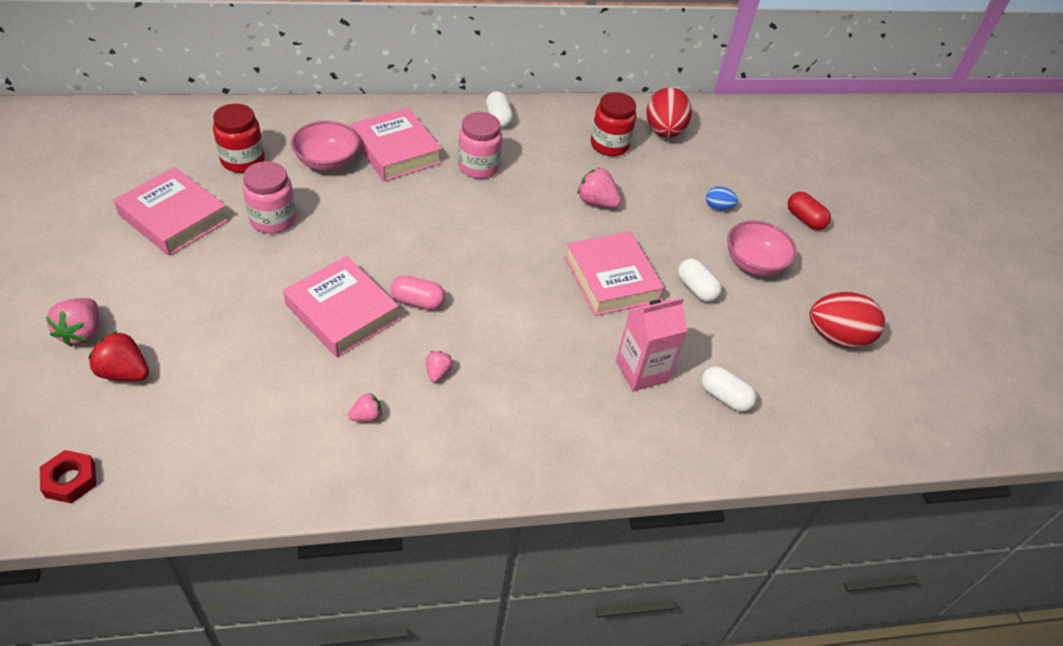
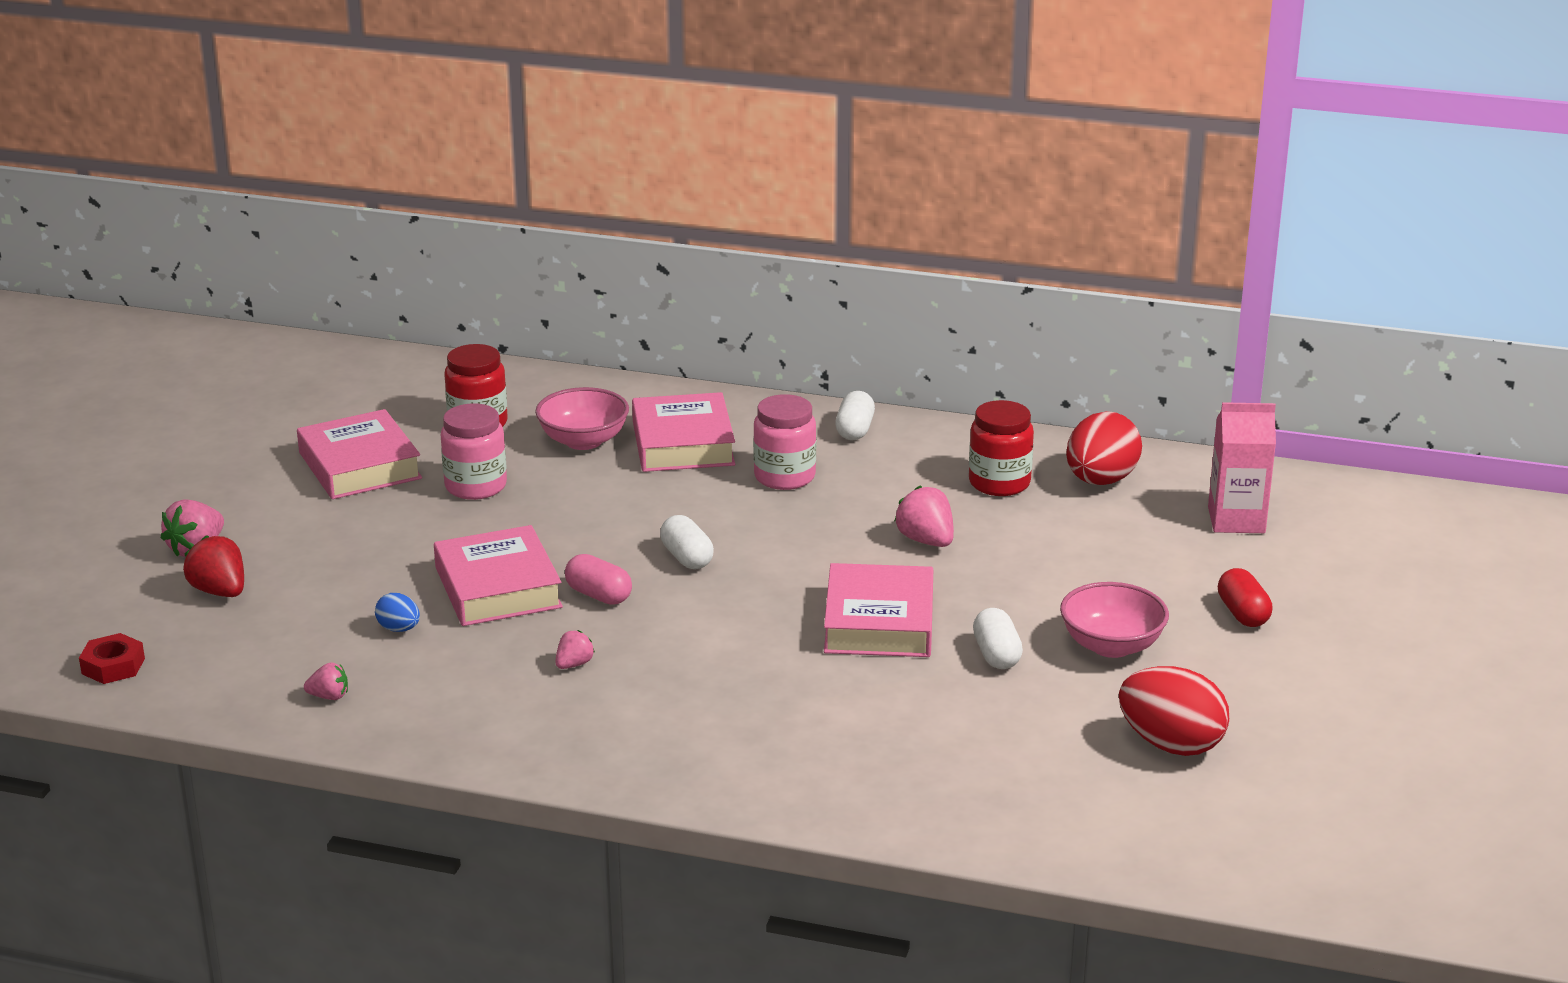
camera: 30 degrees right, 20 degrees down
pink strawberry [348,393,382,422] -> pink strawberry moved to [304,662,348,700]
pink carton [616,297,688,392] -> pink carton moved to [1208,402,1276,533]
white capsule [701,366,757,412] -> white capsule moved to [660,515,714,569]
blue egg [706,186,738,210] -> blue egg moved to [375,593,420,632]

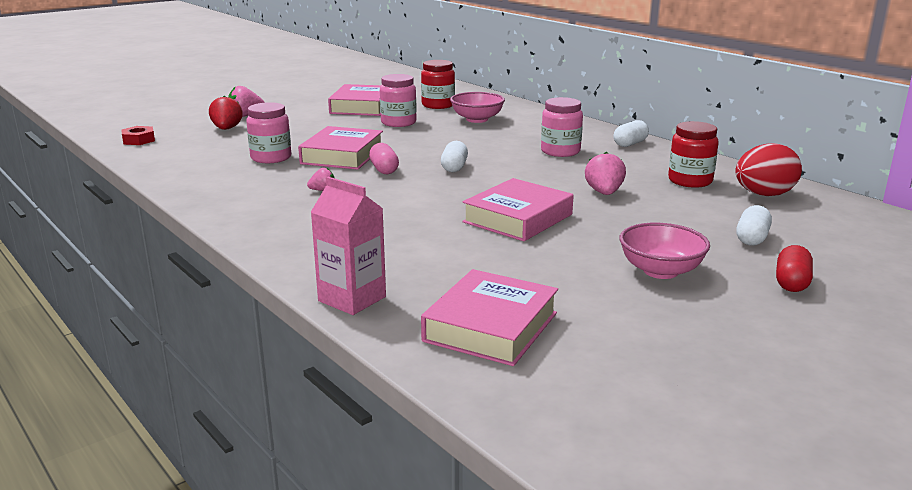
camera: 35 degrees right, 5 degrees down
pink strawberry [304,662,348,700] -> none
blue egg [375,593,420,632] -> pink jar [246,102,291,163]
pink book [632,392,735,472] -> pink book moved to [421,269,558,366]
white capsule [973,608,1023,669] -> white capsule moved to [736,205,772,246]
red egg [1119,666,1230,756] -> none
pink carton [1208,402,1276,533] -> pink carton moved to [311,177,386,315]

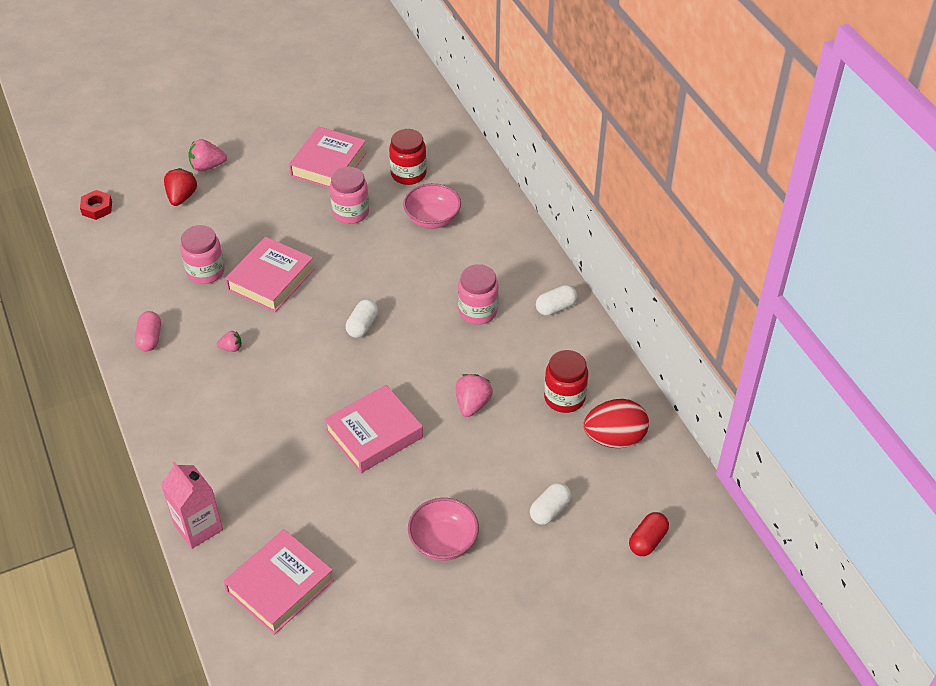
camera: 15 degrees right, 25 degrees up
pink capsule [369,143,399,174] -> pink capsule moved to [135,311,161,351]
red capsule [776,245,813,292] -> red capsule moved to [629,512,669,556]

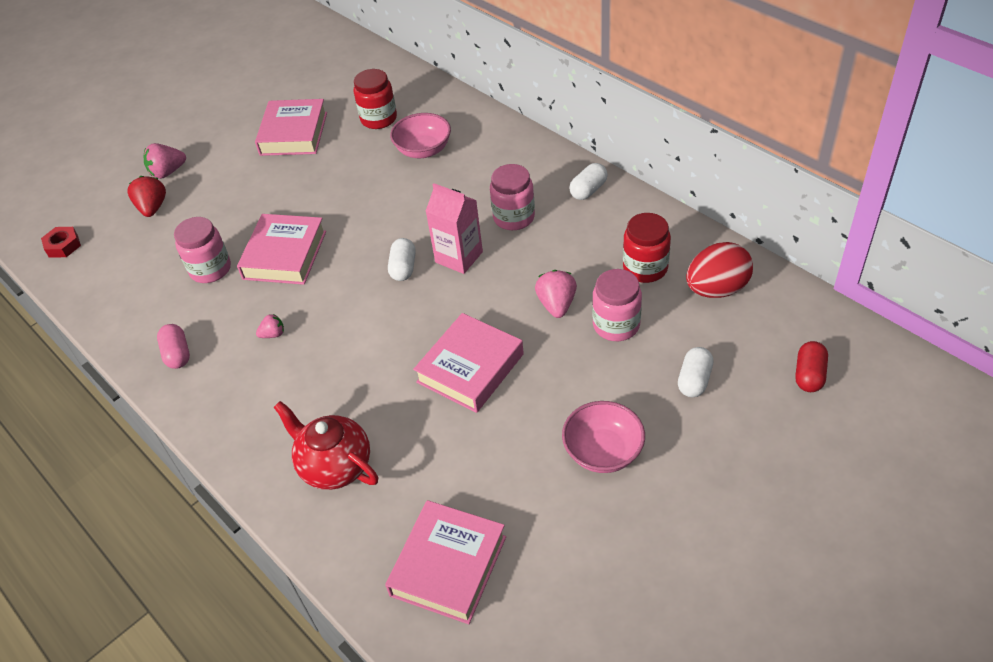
camera: 15 degrees left, 0 degrees up
pink carton [161,461,223,549] -> pink carton moved to [426,183,483,274]
pink jar [330,167,369,224] -> pink jar moved to [592,269,642,341]
none -> red teapot [274,401,378,490]

